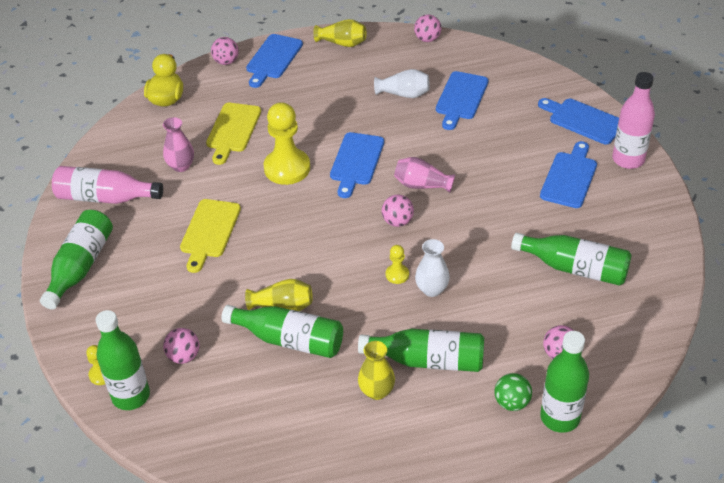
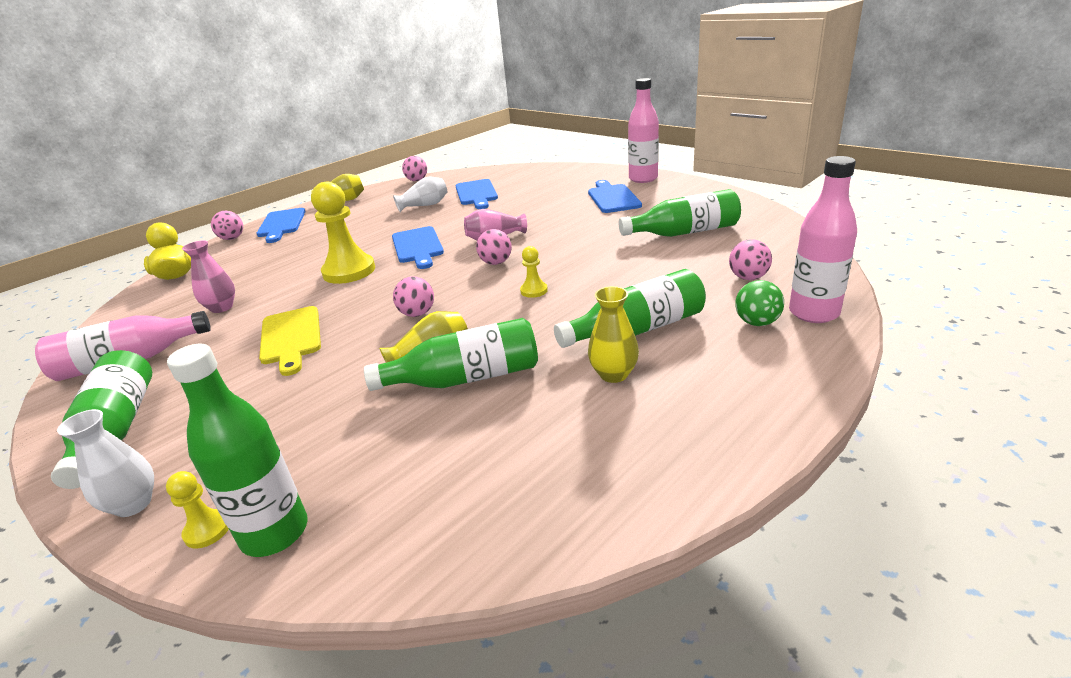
camera: 30 degrees left, 15 degrees down
pink ball [163,328,200,364] -> pink ball moved to [393,276,434,317]
yellow cutting board [206,103,261,165] -> none
white vase [415,239,450,297] -> white vase moved to [57,409,154,517]
blue cutting board [538,98,619,145] -> none
green bottle [540,331,589,433] -> pink bottle [789,156,857,323]

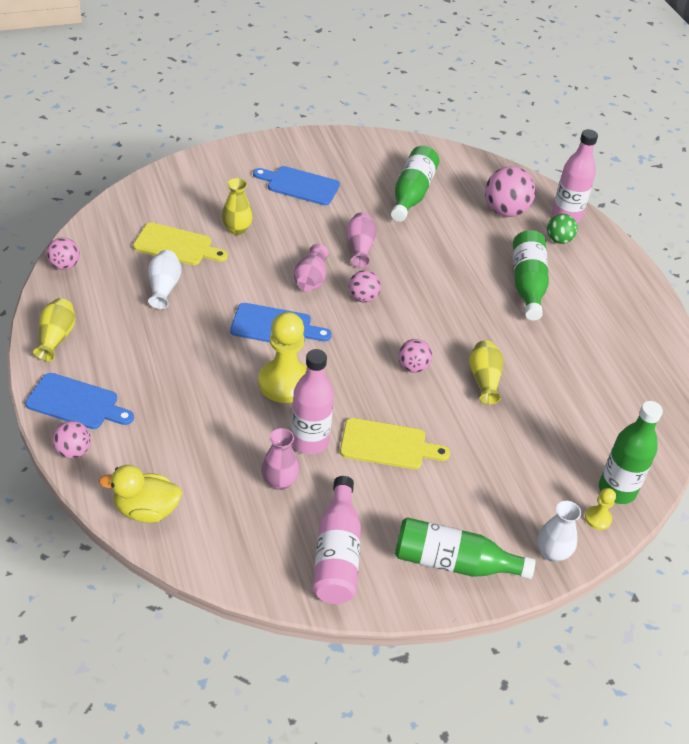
camera: 70 degrees left, 15 degrees up
green bottle [364,318,538,391] -> none
blue cutting board [456,179,498,209] -> yellow cutting board [133,222,228,265]
yellow pawn [520,246,548,298] -> none
yellow vase [588,286,639,383] -> yellow vase moved to [222,178,253,235]
pink bottle [628,78,659,183] -> pink bottle moved to [291,349,334,454]
pink ball [729,239,772,280] -> pink ball [485,166,536,217], size x1.70
none -> pink vase [346,212,377,268]

